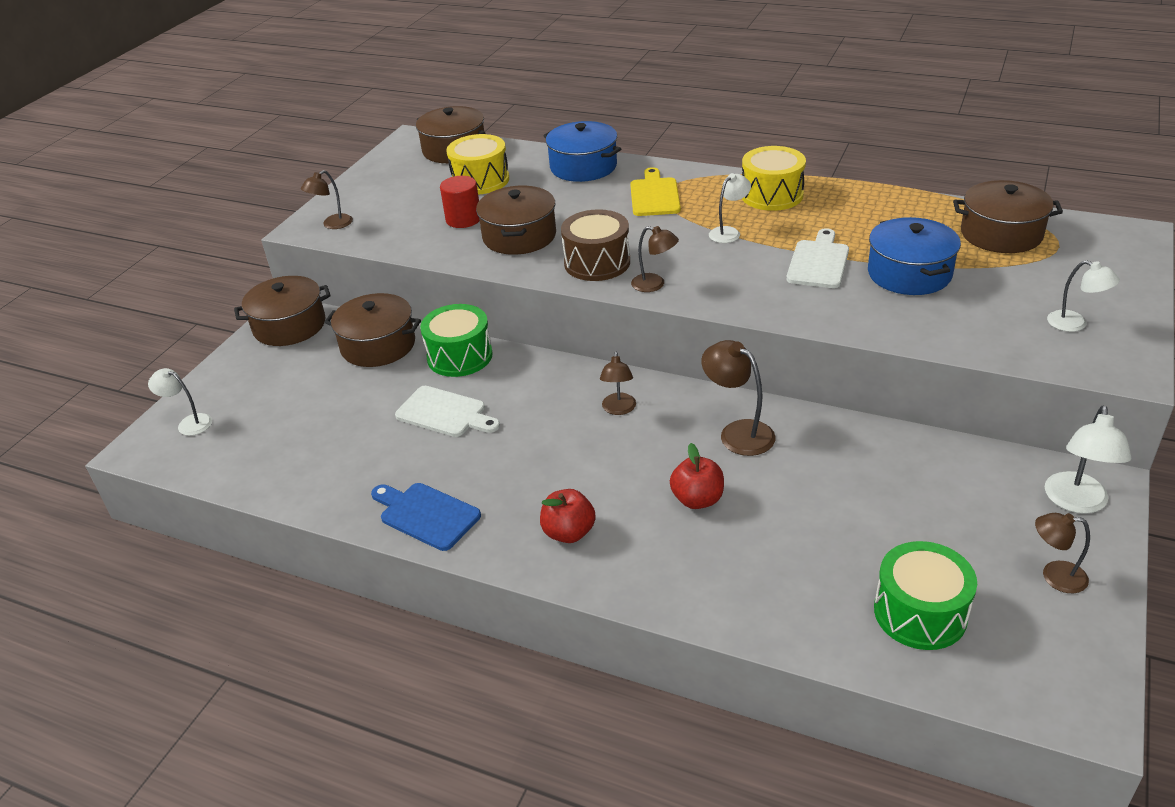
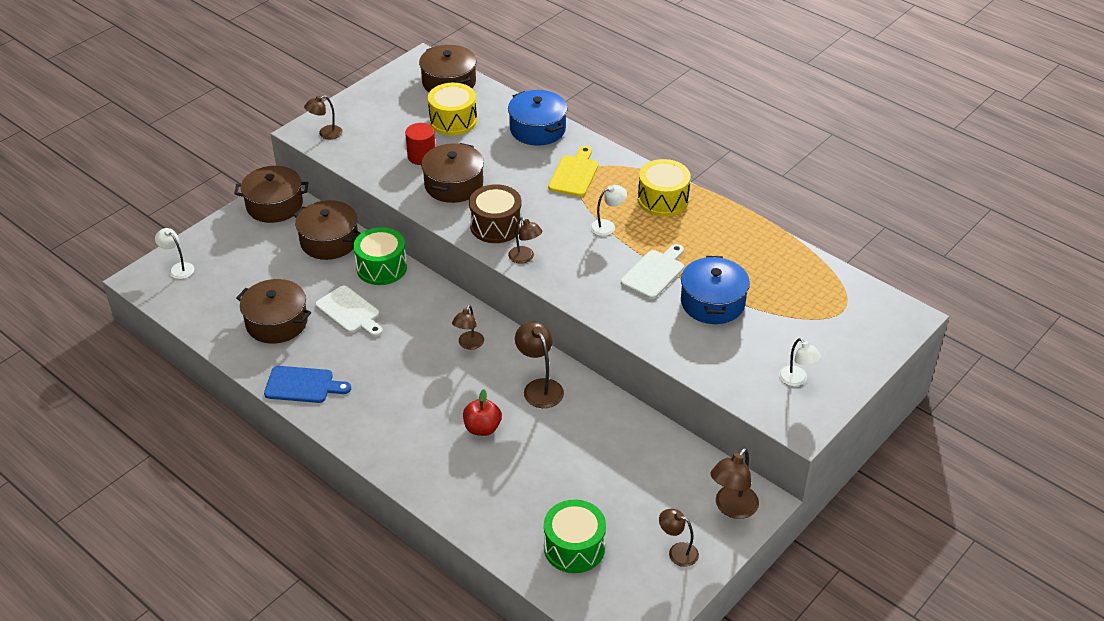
camera: 15 degrees right, 5 degrees up
blue cutting board [371,483,481,551] -> blue cutting board turned 135 degrees clockwise [264,366,351,403]
red apple [540,489,596,543] -> none
brown pot [953,180,1063,253] -> brown pot moved to [236,279,311,344]
white lamp [1045,405,1132,514] -> brown lamp [710,448,759,519]

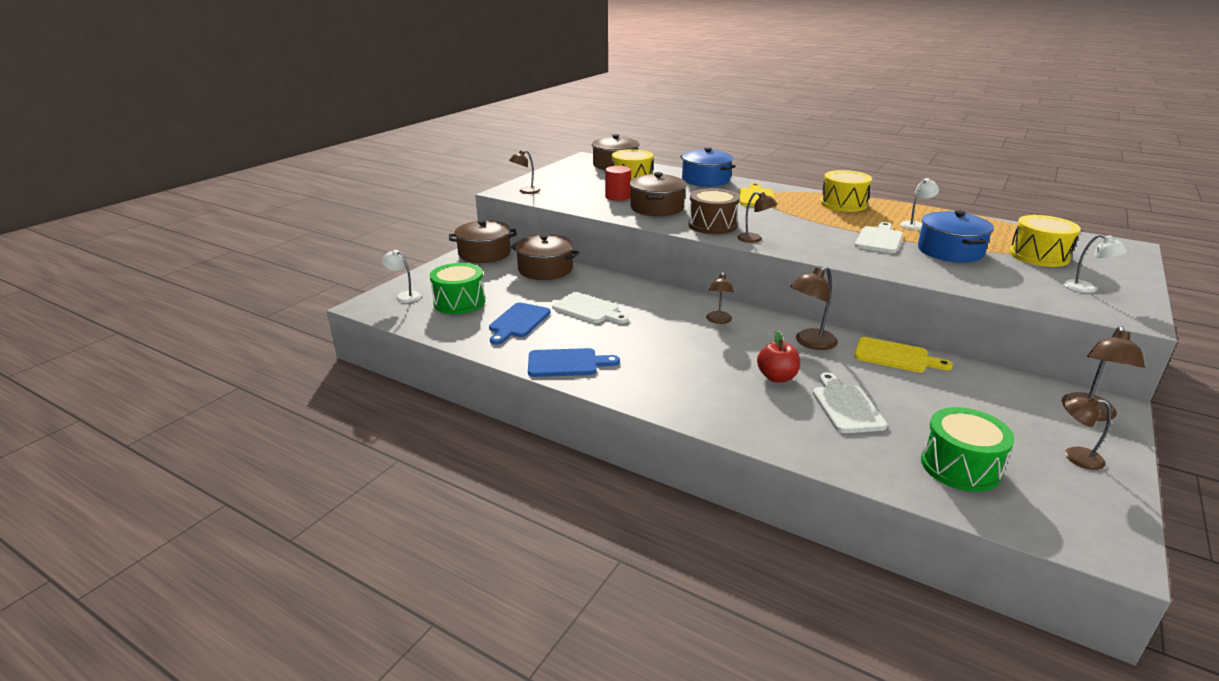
camera: 10 degrees left, 15 degrees down
brown pot [236,279,311,344] -> blue cutting board [489,303,551,345]
green drum [353,227,407,285] -> green drum moved to [430,263,485,314]
brown lamp [515,322,564,408] -> brown lamp turned 90 degrees counterclockwise [790,266,838,350]
white lamp [590,185,627,236] -> white lamp moved to [900,178,939,230]
none -> white cutting board [813,373,888,433]
none -> yellow cutting board [854,337,953,373]
none -> yellow drum [1009,215,1081,267]

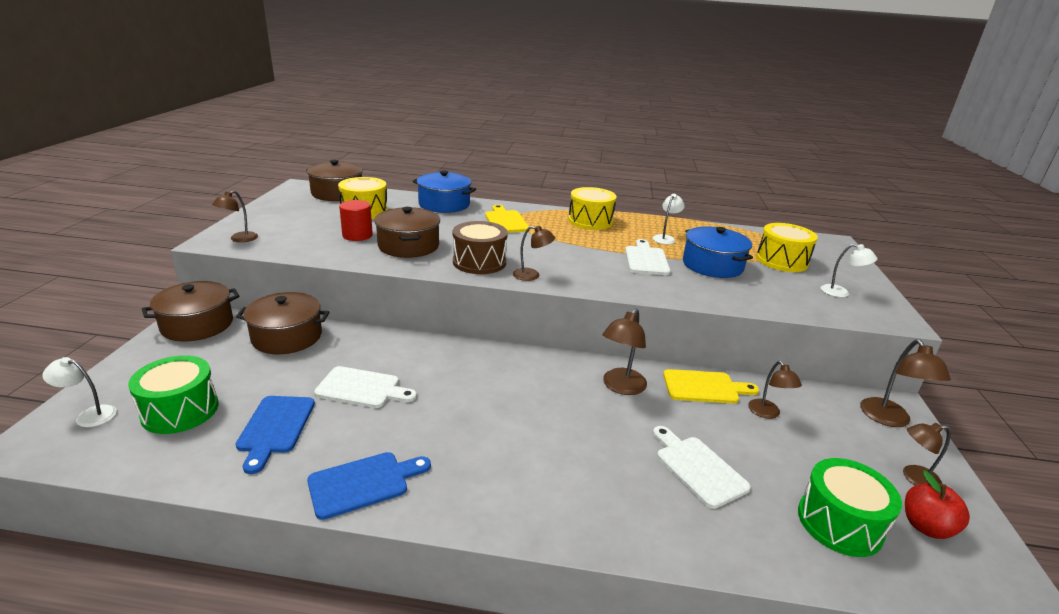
camera: 25 degrees left, 0 degrees up
brown lamp [706,272,734,324] -> brown lamp moved to [748,361,802,419]
red apple [757,331,800,382] -> red apple moved to [905,470,970,539]

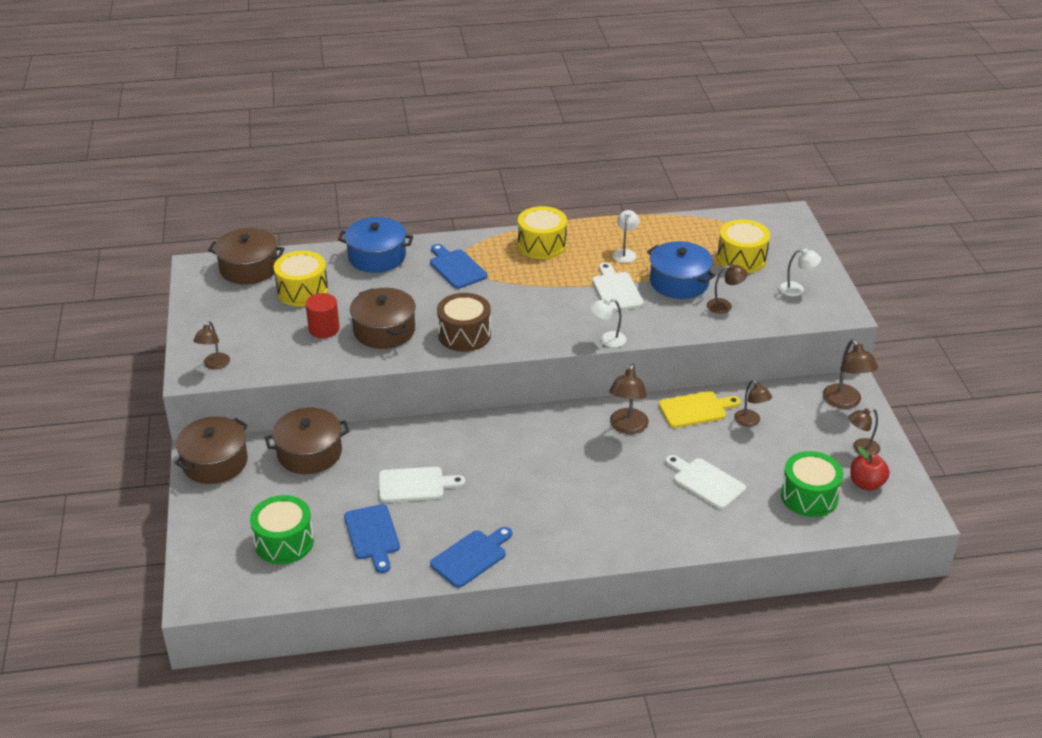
camera: 15 degrees left, 10 degrees up
white lamp [42,357,117,427] -> white lamp moved to [590,298,626,347]
yellow cutting board [485,205,529,233] -> blue cutting board [430,244,487,289]
brown lamp [513,226,555,281] -> brown lamp moved to [707,264,748,314]

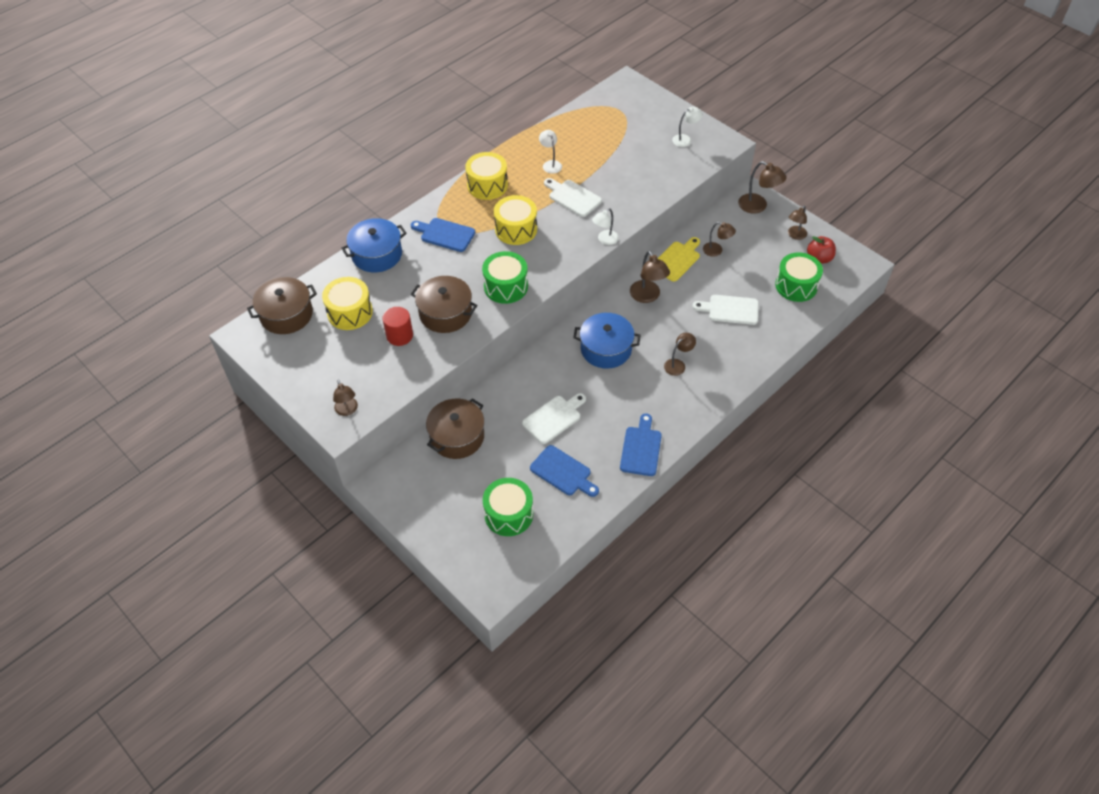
camera: 35 degrees left, 15 degrees up
brown pot [174,417,248,484] -> none
brown drum [437,293,491,352] -> green drum [482,251,528,304]
blue pot [647,241,716,299] -> blue pot moved to [573,313,641,369]
brown lamp [707,264,748,314] -> brown lamp moved to [664,333,696,376]
yellow drum [717,219,770,273] -> yellow drum moved to [494,195,537,245]

